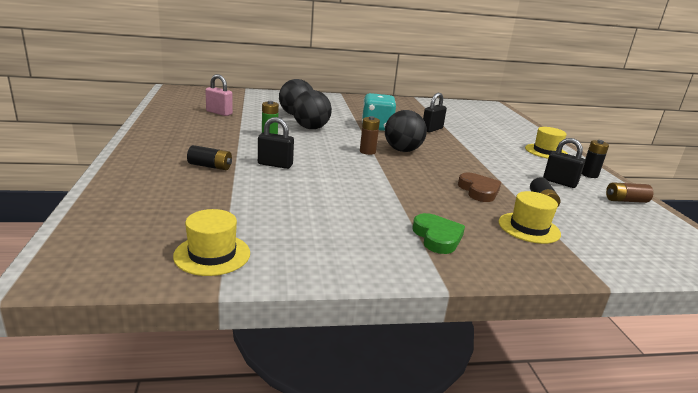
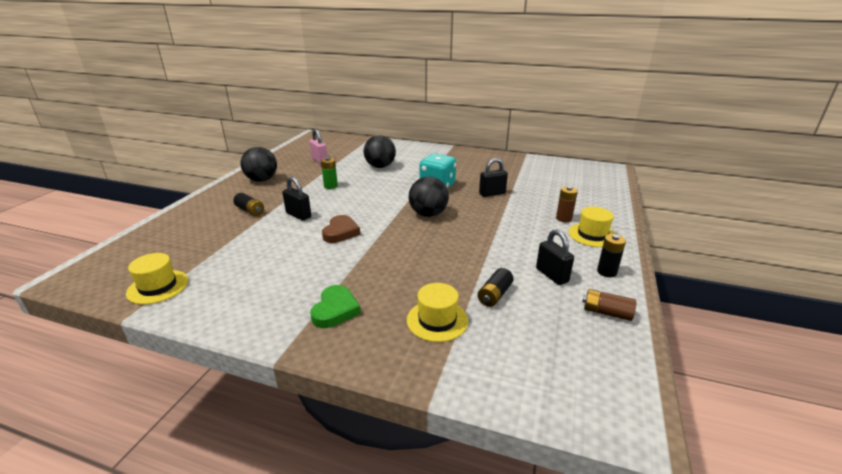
camera: 30 degrees right, 5 degrees up
black ball [293,90,332,129] -> black ball moved to [240,147,277,182]
brown battery [360,116,380,155] -> brown battery moved to [556,186,578,222]
brown heart [458,173,501,202] -> brown heart moved to [322,215,360,243]

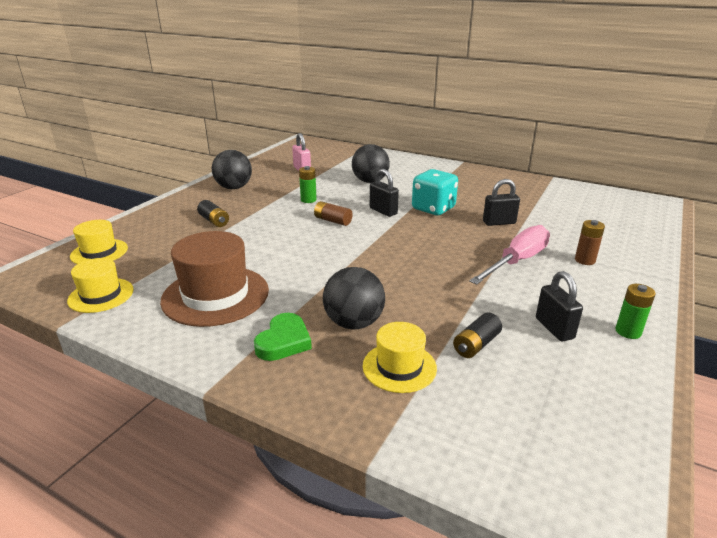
camera: 10 degrees right, 0 degrees up
black padlock [282,177,311,221] -> black padlock moved to [370,169,399,217]
brown heart [322,215,360,243] -> none
black ball [409,176,449,217] -> black ball moved to [323,267,385,330]
yellow hat [569,207,615,247] -> yellow hat moved to [70,220,128,264]
brown battery [582,289,636,321] -> brown battery moved to [314,201,353,226]
black battery [597,234,626,277] -> green battery [615,284,656,339]
none -> brown hat [160,231,269,327]
none -> pink screwdriver [469,225,550,285]

